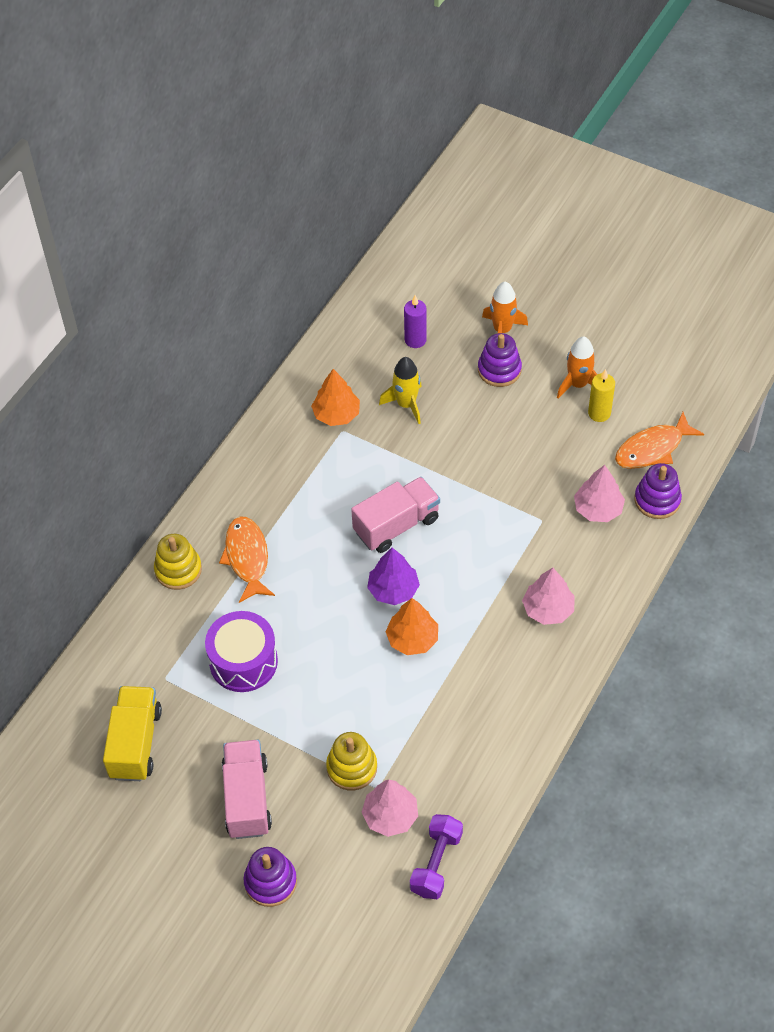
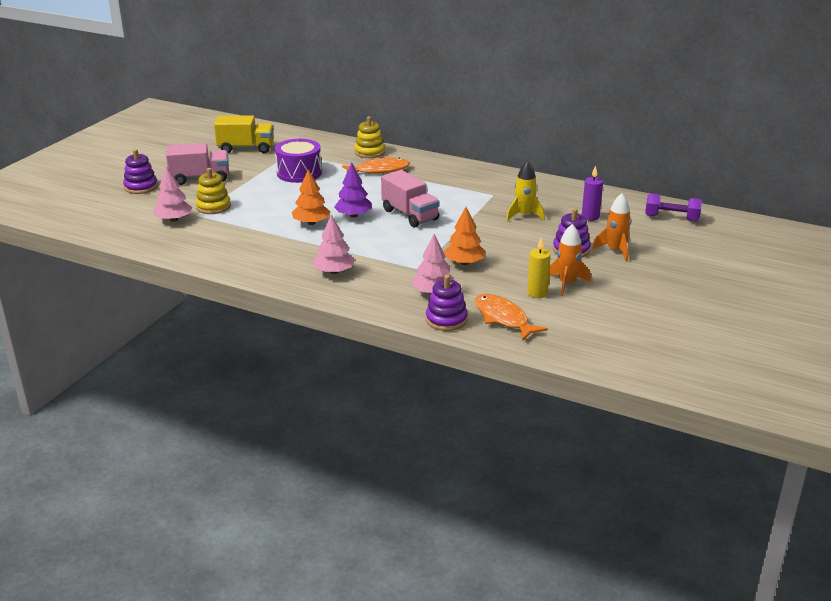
camera: 85 degrees right, 25 degrees down
orange tree [311,369,360,426] -> orange tree moved to [444,207,485,265]
purple dumbbell [410,814,463,899] -> purple dumbbell moved to [645,193,702,221]

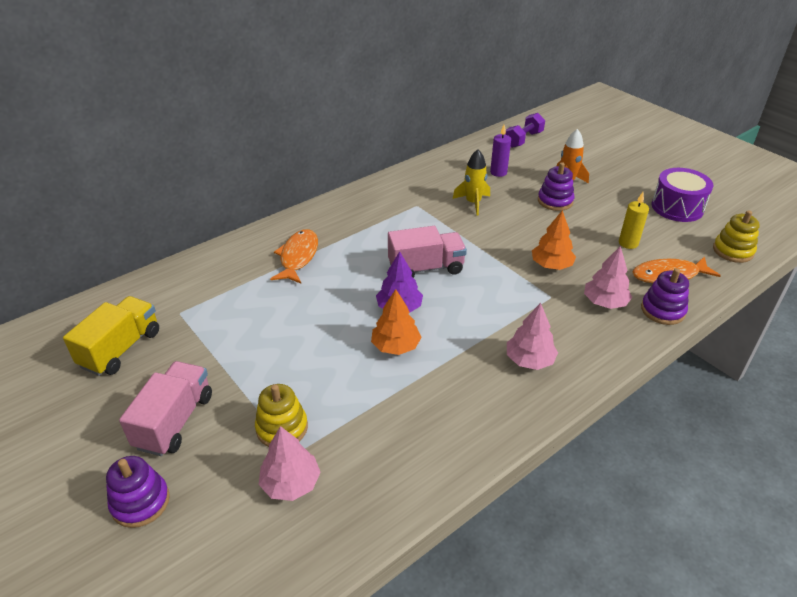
camera: 65 degrees left, 10 degrees up
purple drum [275,139,322,183] -> purple drum moved to [652,168,713,222]
yellow stacking toy [354,117,385,158] -> yellow stacking toy moved to [713,210,760,263]
orange rocket [549,224,591,296] -> none

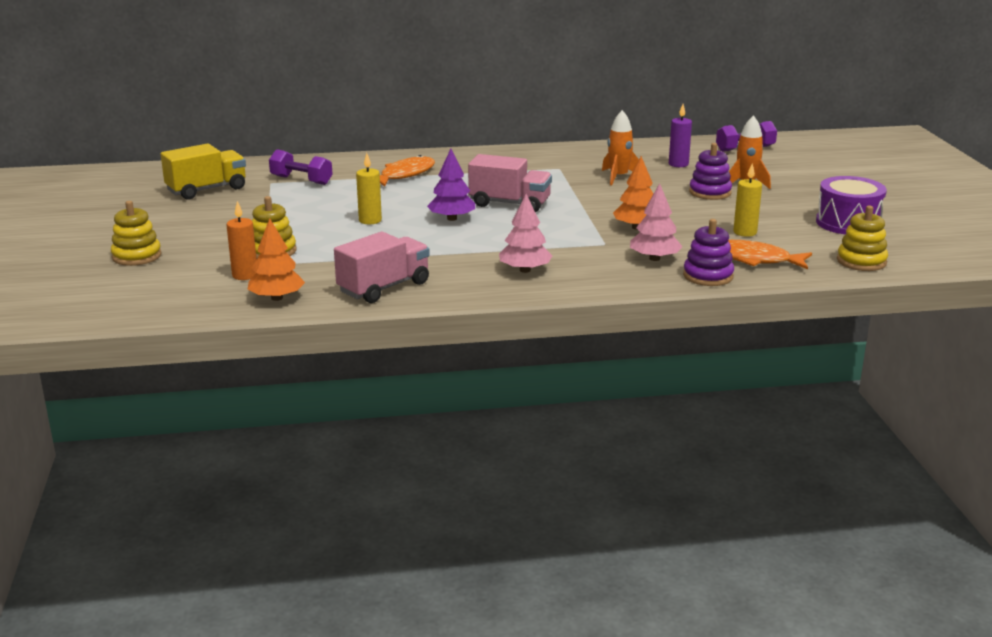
camera: 30 degrees right, 15 degrees down
purple stacking toy [106,456,170,528] -> yellow stacking toy [111,201,162,266]
pink truck [119,361,212,456] -> pink truck moved to [334,232,430,303]
pink tree [259,426,321,501] -> orange candle [226,201,257,280]
orange tree [371,289,422,355] -> orange tree moved to [247,218,305,301]
yellow rocket [453,149,490,216] -> orange rocket [602,110,639,185]
none -> purple dumbbell [269,149,332,185]
none -> yellow candle [356,153,382,224]

